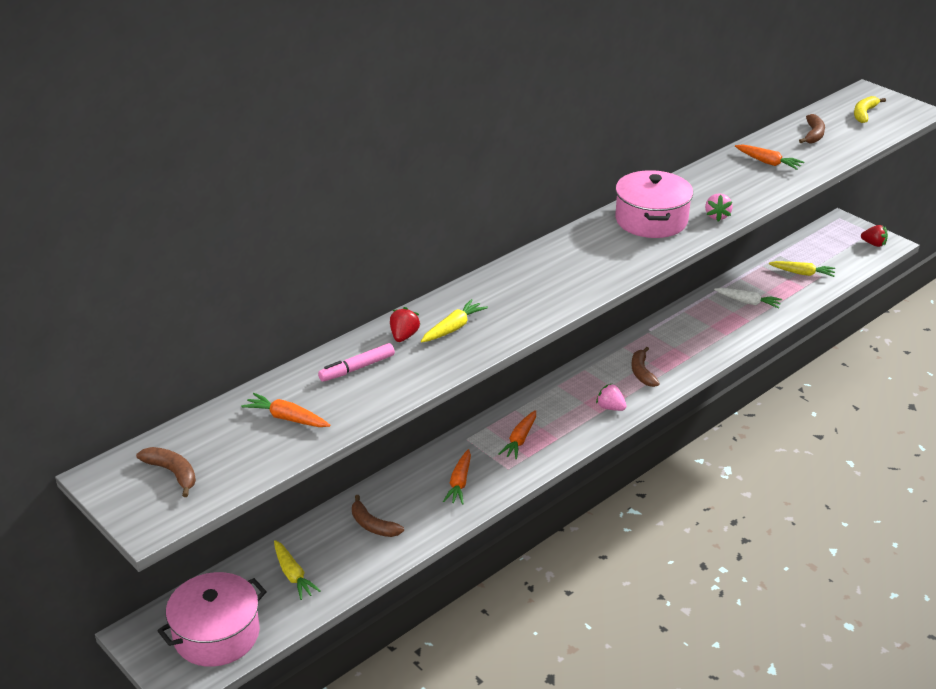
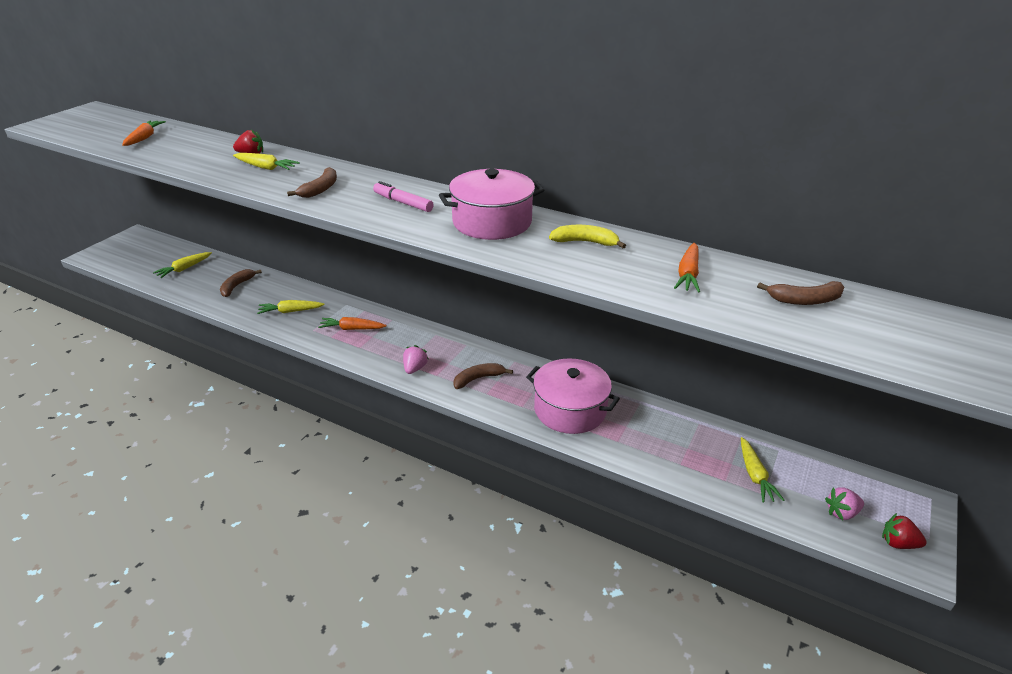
camera: 70 degrees right, 0 degrees up
brown banana [136,447,196,497] -> brown banana moved to [287,167,337,198]
pink pot [157,572,267,667] -> pink pot moved to [526,358,620,434]
pink marker [318,343,395,382] -> pink marker moved to [373,181,434,212]
orange carrot [443,449,471,505] -> yellow carrot [257,300,325,314]
pink strawberry [705,193,733,222] -> pink strawberry moved to [825,487,864,520]
white carrot [714,288,782,309] -> none
yellow banana [854,96,886,123] -> yellow banana moved to [549,225,626,248]
red strawberry [861,225,888,247] -> red strawberry turned 105 degrees clockwise [882,513,927,549]

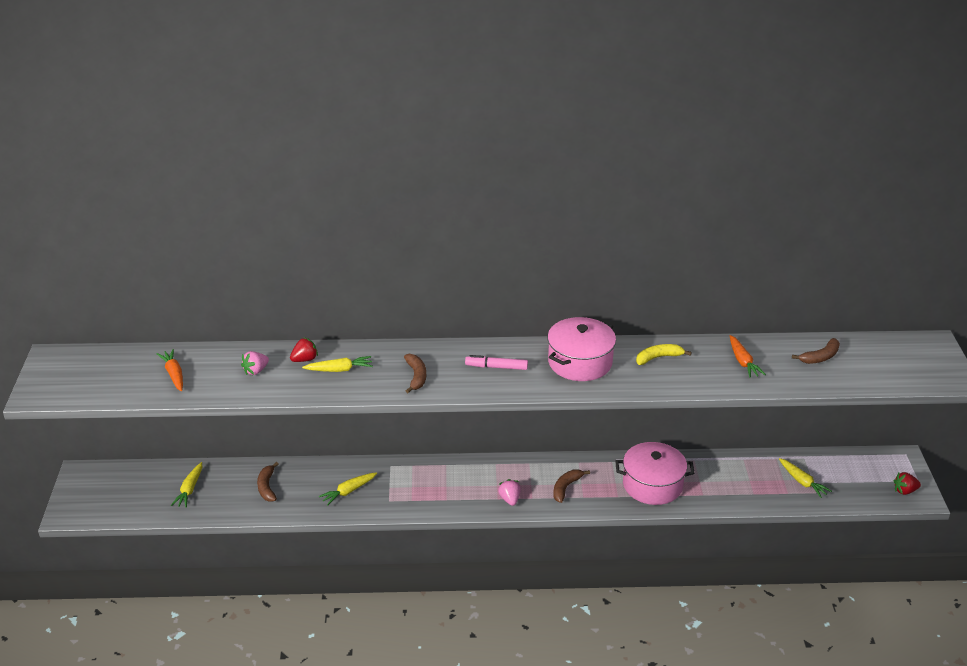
camera: 30 degrees left, 0 degrees up
orange carrot [318,317,386,330] -> none
pink strawberry [825,487,864,520] -> pink strawberry moved to [241,351,269,375]

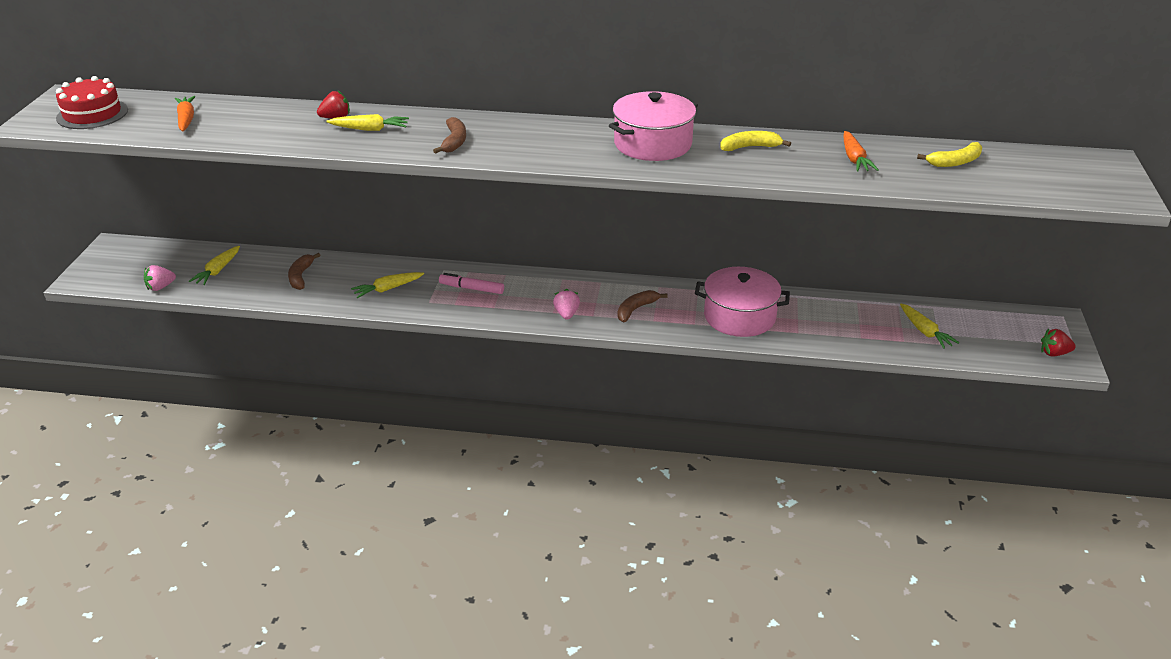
camera: 10 degrees right, 0 degrees up
pink strawberry [241,351,269,375] -> pink strawberry moved to [144,265,176,291]
pink marker [465,355,528,370] -> pink marker moved to [439,273,504,294]
brown banana [792,338,840,364] -> yellow banana [917,142,982,167]
none -> red cake [56,76,128,129]

